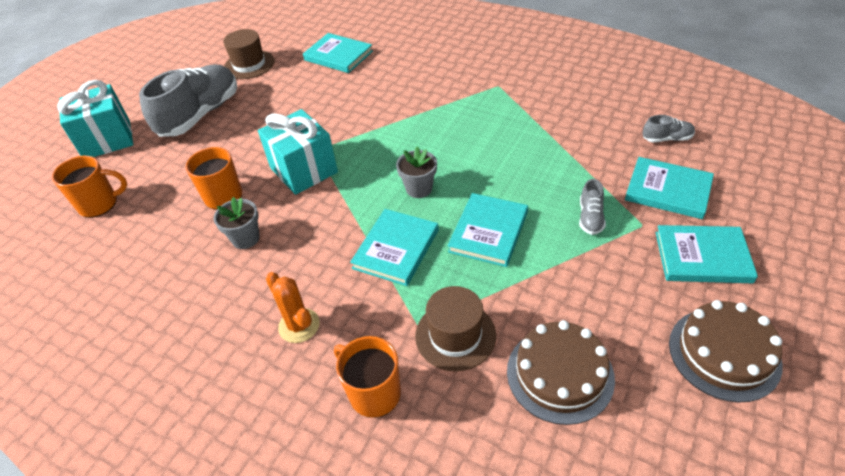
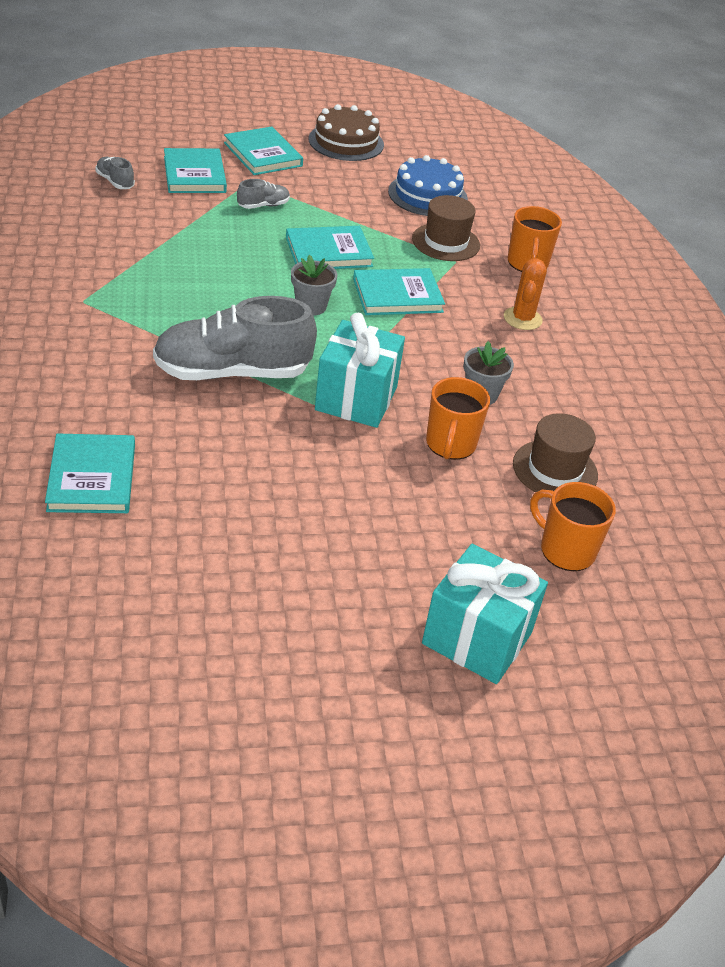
camera: 135 degrees left, 5 degrees down
grey shoe [139,65,237,137] -> grey shoe moved to [153,296,317,380]
brown hat [223,29,274,79] -> brown hat moved to [513,413,598,492]
brown cake [507,320,615,425] -> blue cake [388,155,468,216]

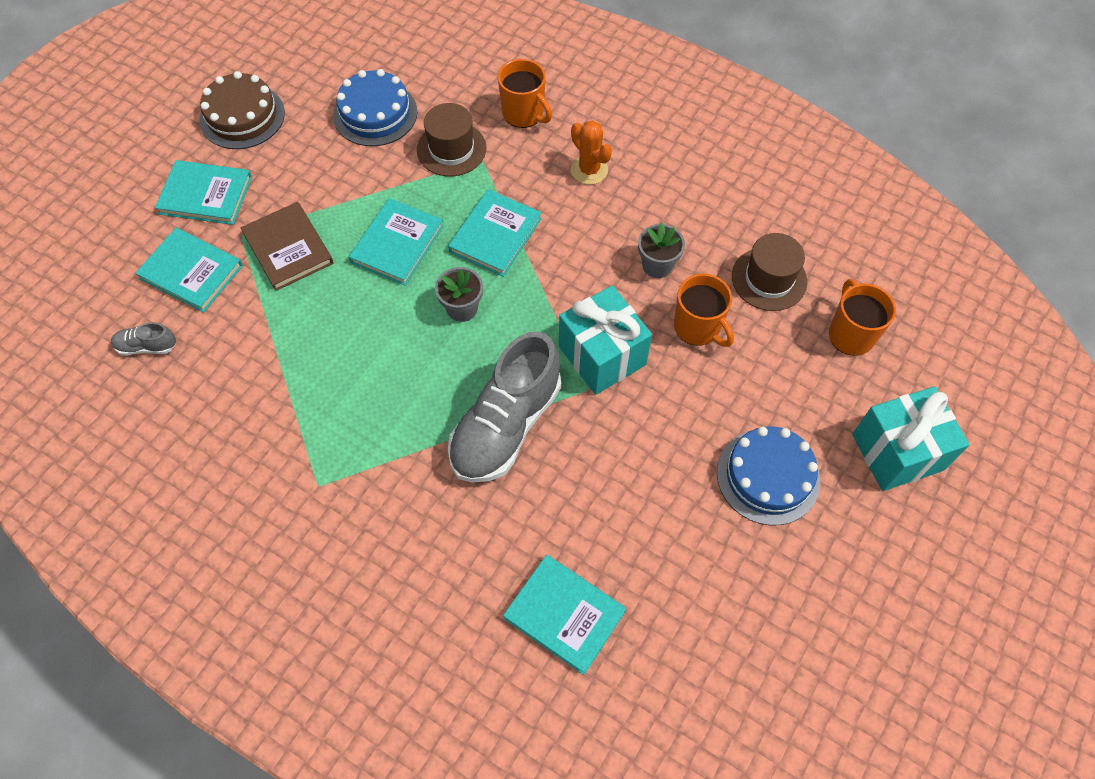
camera: 45 degrees left, 20 degrees up
grey shoe [237,179,290,209] -> brown book [241,202,334,291]
orange mug [530,482,616,571] -> orange mug turned 90 degrees clockwise [829,279,896,356]
none -> blue cake [717,426,820,526]

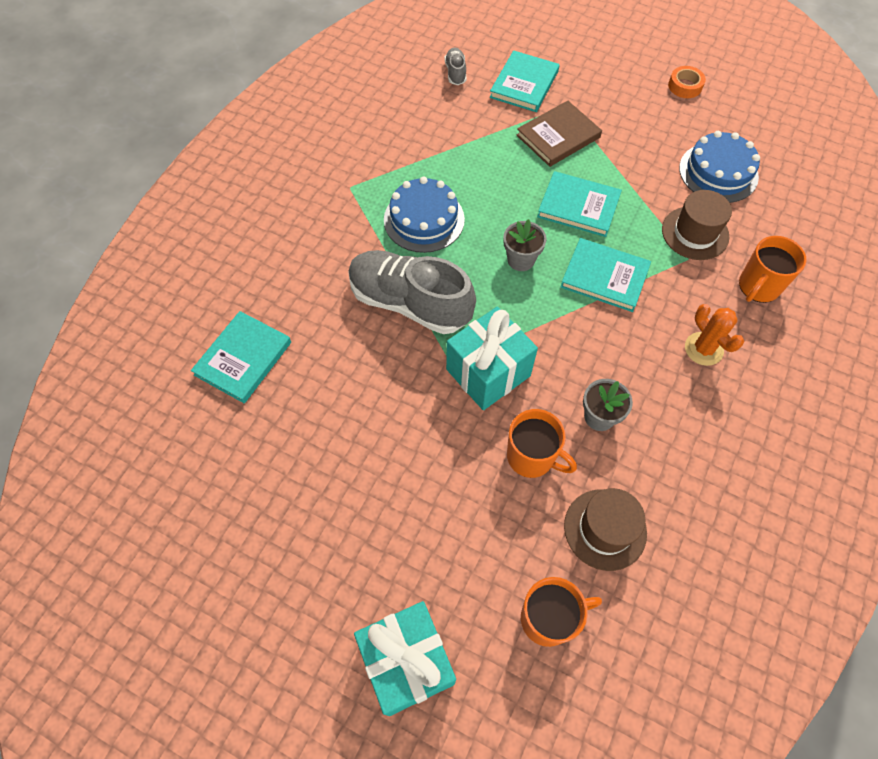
camera: 85 degrees right, 0 degrees up
turquoise book [155,160,252,225] -> none
brown cake [200,71,285,149] -> orange tape [668,66,706,98]
orange cactus [571,121,612,185] -> orange cactus turned 75 degrees counterclockwise [685,304,744,366]
orange mug [674,274,734,347] -> orange mug turned 105 degrees counterclockwise [507,409,577,478]
blue cake [717,426,820,526] -> blue cake moved to [384,177,465,253]

